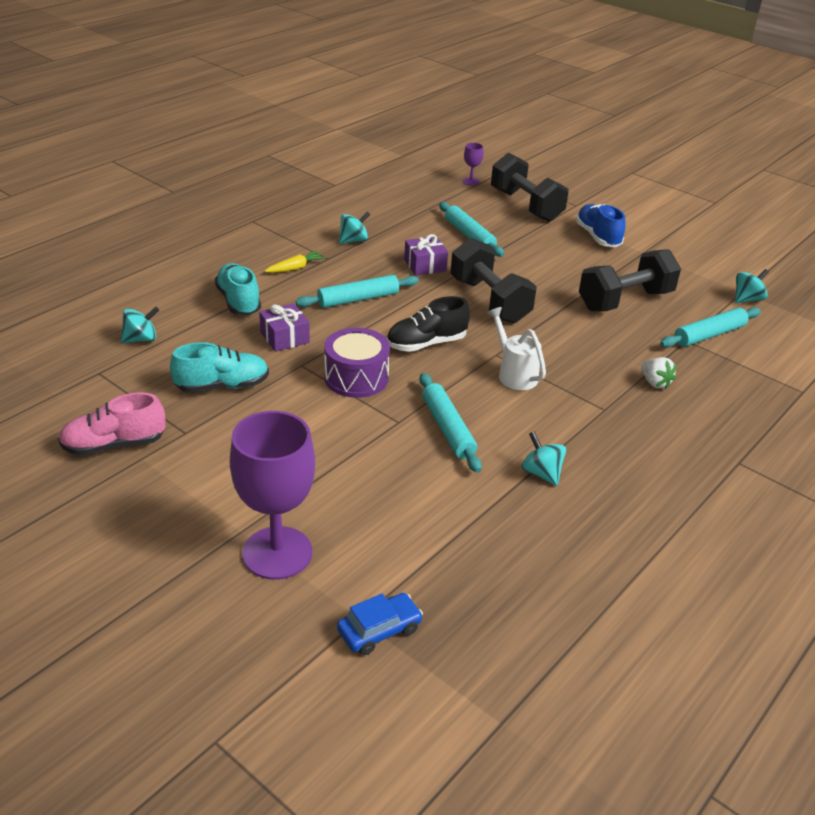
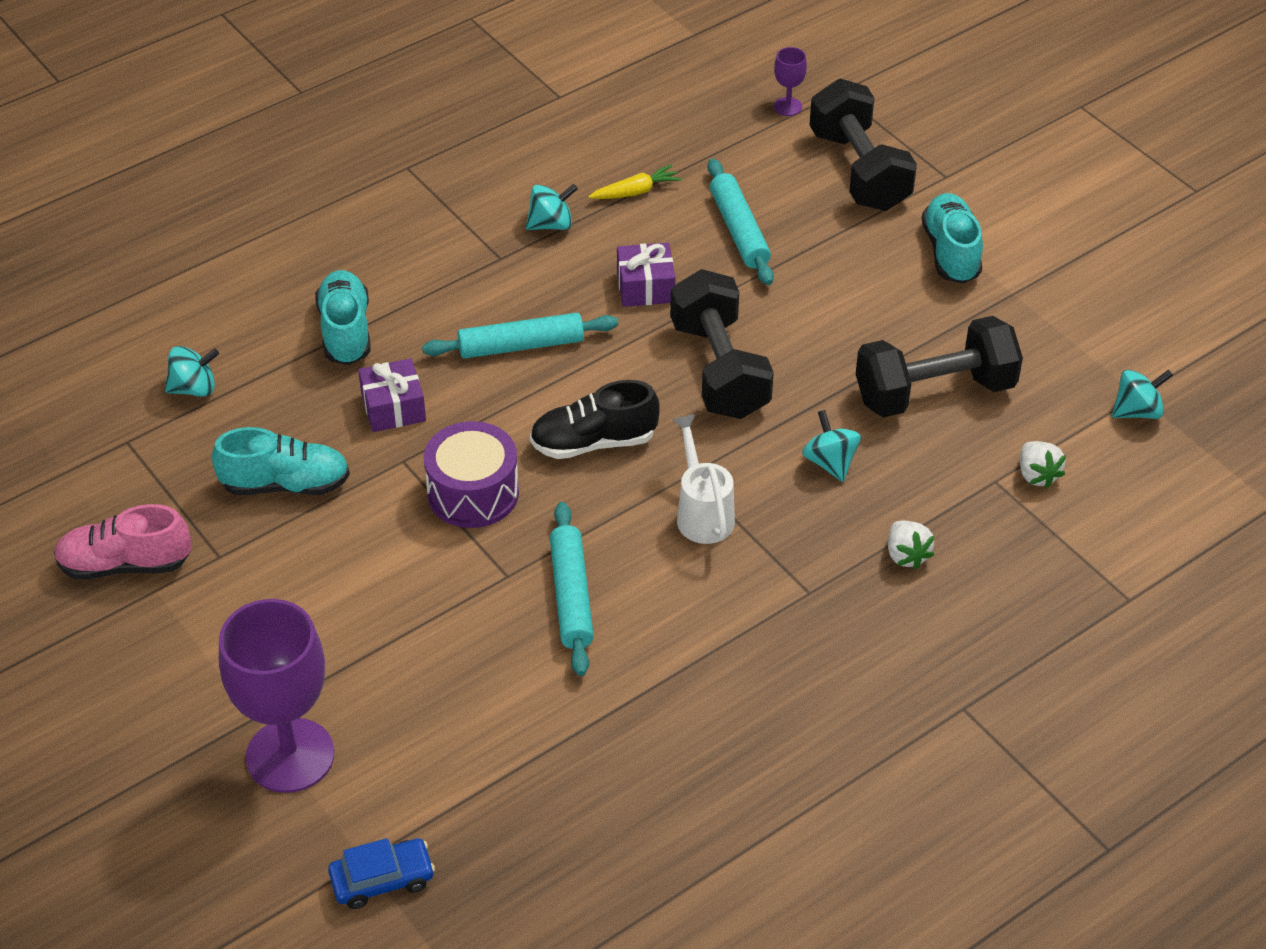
camera: 15 degrees right, 10 degrees up
yellow carrot [265,251,326,273] -> yellow carrot moved to [588,164,682,199]
turquoise spinning top [522,431,566,486] -> turquoise spinning top moved to [802,410,861,482]
blue shoe [576,204,626,247] -> turquoise shoe [922,193,983,284]
turquoise rolling pin [660,307,761,348] -> white strawberry [1020,441,1066,488]

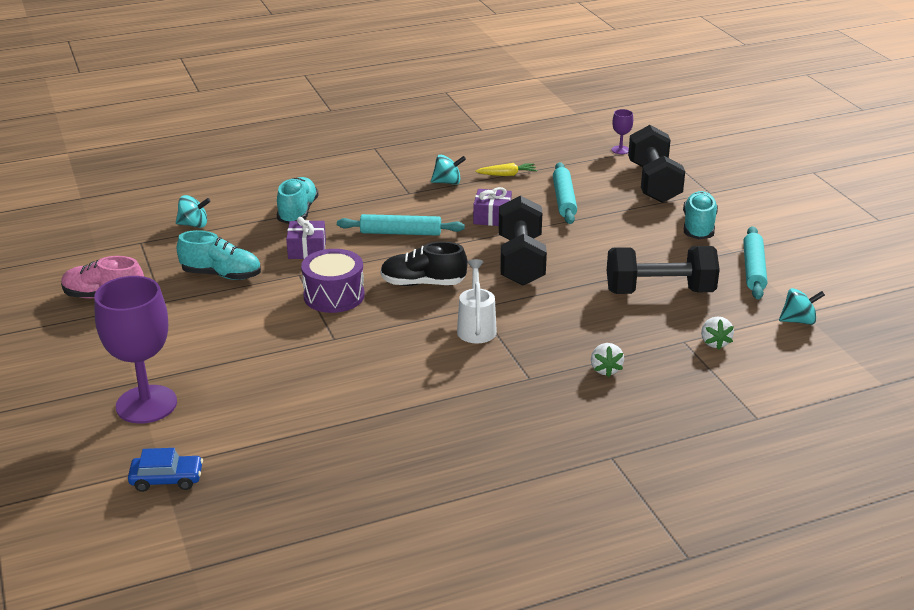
camera: 15 degrees right, 15 degrees down
turquoise rolling pin [550,502,594,676] -> turquoise rolling pin moved to [743,226,767,299]
turquoise spinning top [802,410,861,482] -> none

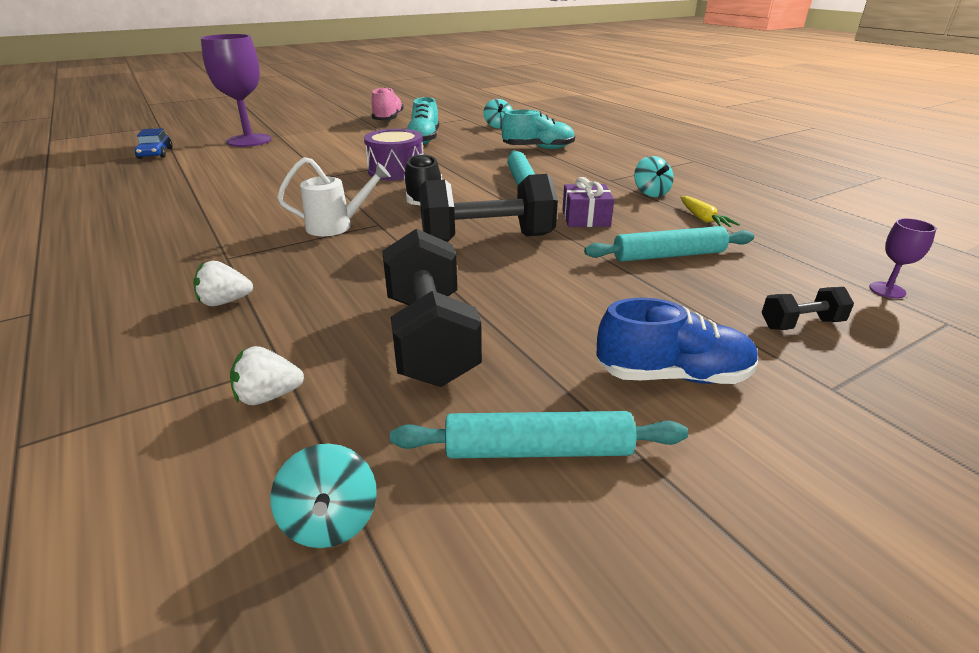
camera: 80 degrees right, 0 degrees up
purple gift [286,217,326,259] -> none
black dumbbell [628,125,685,203] -> black dumbbell [762,287,854,330], size x0.47
turquoise shoe [683,191,718,239] -> blue shoe [596,298,758,384]

